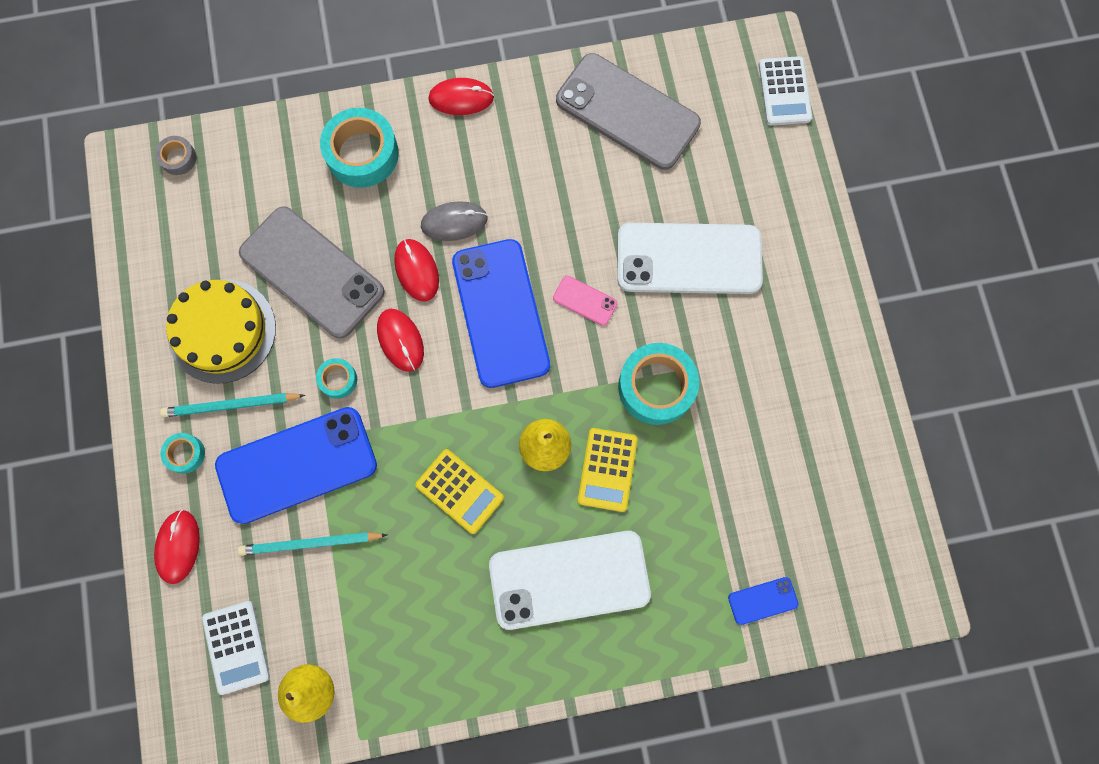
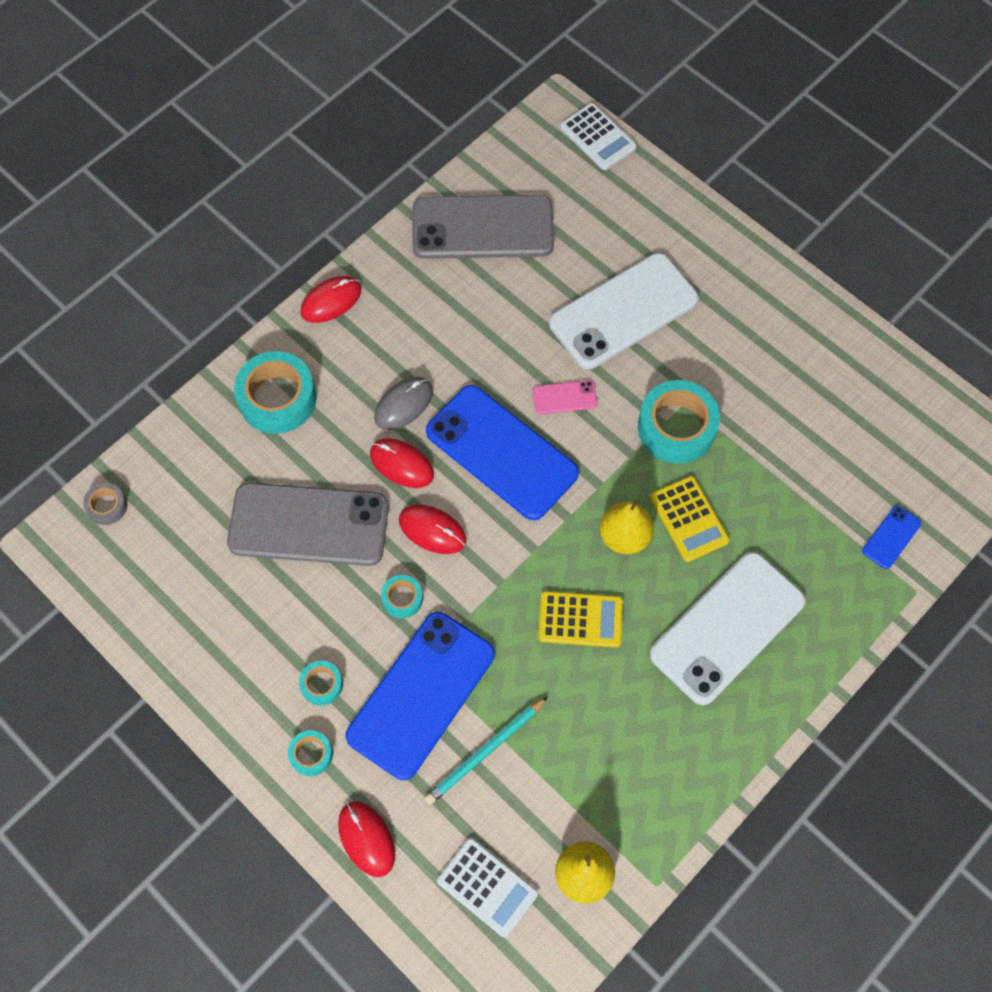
camera: 35 degrees left, 10 degrees down
turquoise pencil [160,393,305,417] -> turquoise tape [299,661,343,706]
yellow cake [166,280,276,384] -> none

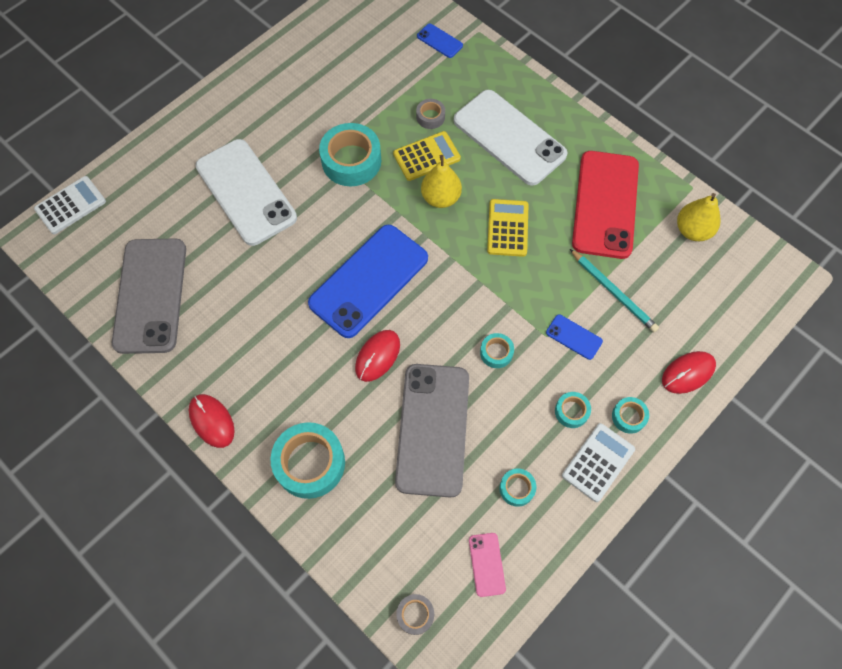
camera: 90 degrees left, 0 degrees up
blue phone [345,612,495,780] -> blue phone [546,315,603,360], size x0.42
grey mouse [374,377,433,430] -> none
red mouse [399,505,466,554] -> none
white calculator [437,838,538,938] -> white calculator moved to [562,423,635,502]
pink phone [533,380,597,414] -> pink phone moved to [469,533,506,597]
none -> grey tape [416,99,445,129]
none -> turquoise tape [499,469,536,507]
none -> red phone [572,151,639,259]

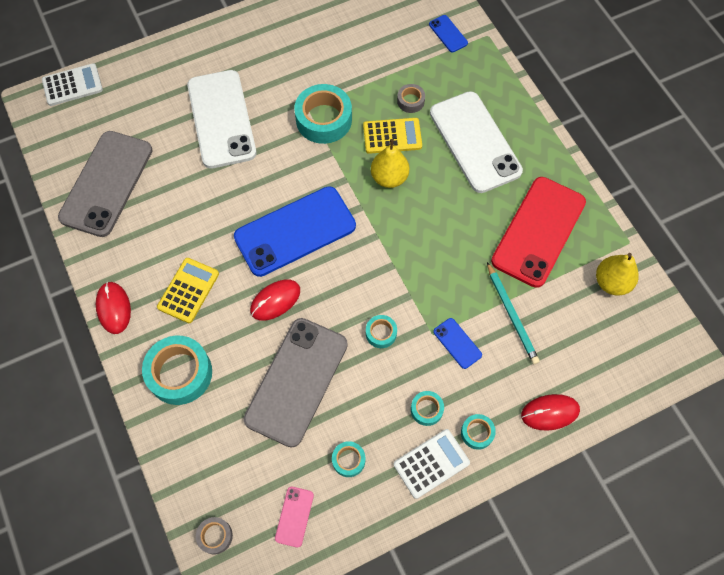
camera: 20 degrees right, 0 degrees up
yellow calculator [487,199,529,257] -> yellow calculator moved to [157,258,219,323]

